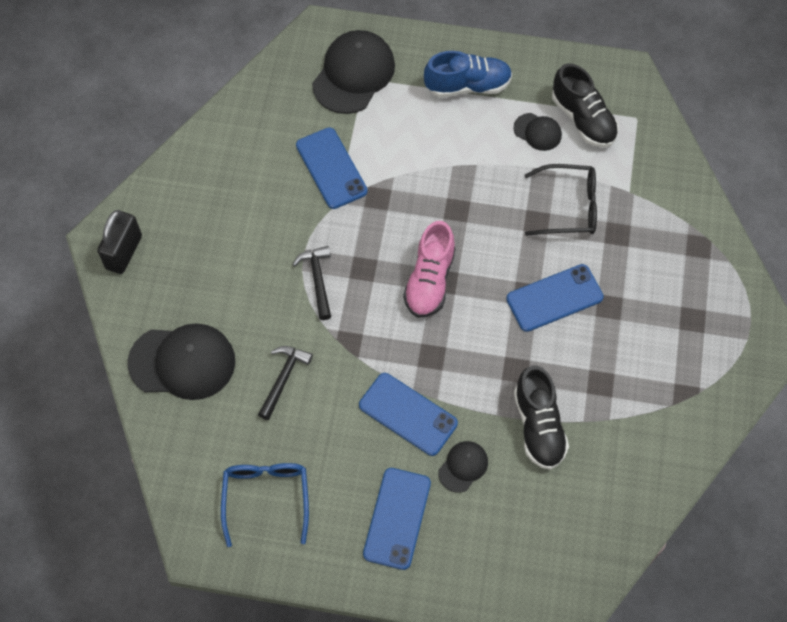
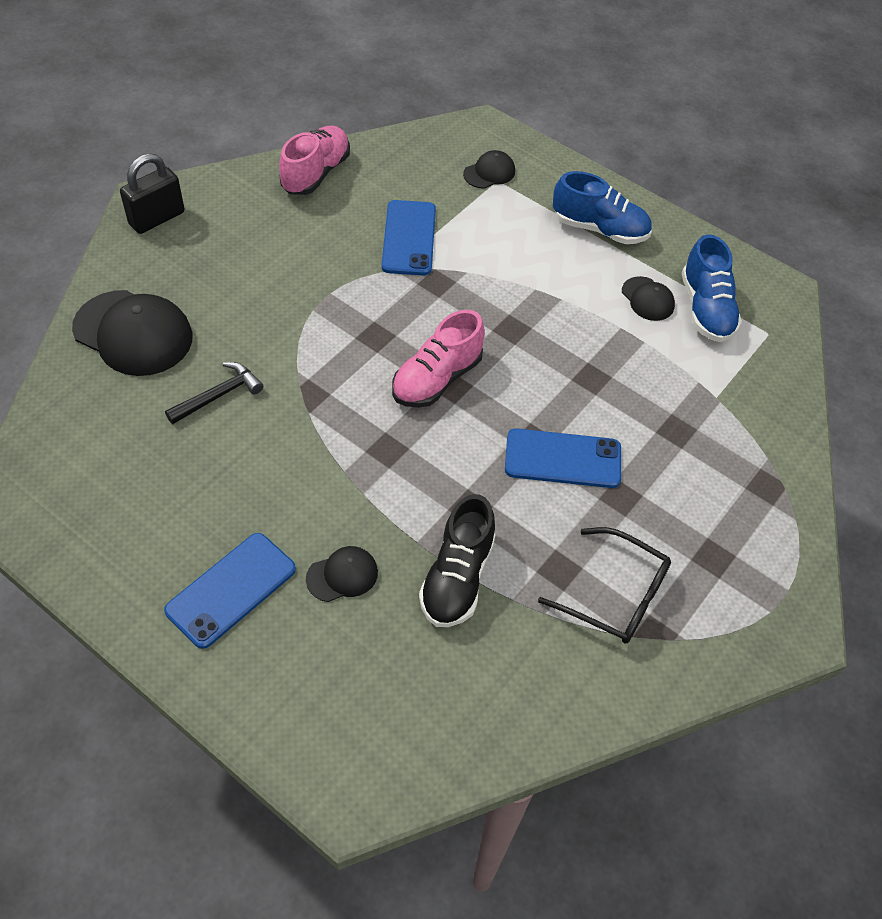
camera: 25 degrees right, 10 degrees down
blue glasses [221,463,309,547] -> none
black hammer [292,246,331,320] -> none
black cap [312,30,395,114] -> black cap [463,150,515,189], size x0.51
blue phone [359,373,458,456] -> none
black glasses [525,164,597,236] -> black glasses moved to [538,527,671,644]
black shoe [552,63,619,148] -> blue shoe [682,234,742,342]
none -> pink shoe [279,126,350,195]

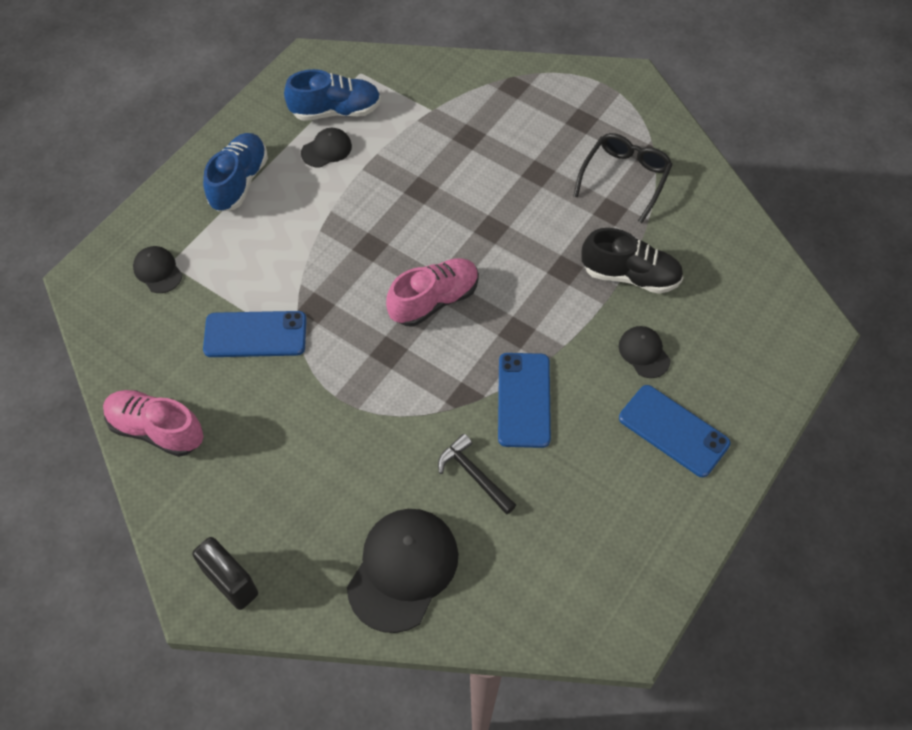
camera: 90 degrees left, 5 degrees up
pink shoe [392,310,485,408] -> pink shoe turned 75 degrees counterclockwise [386,258,479,326]
blue phone [505,428,621,488] -> blue phone moved to [498,353,551,448]

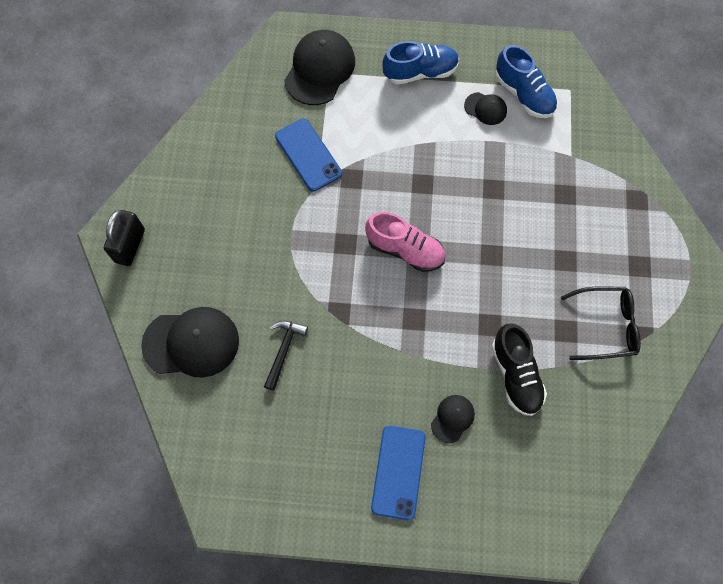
camera: 60 degrees right, 10 degrees up
pink shoe [103,390,203,457] -> none
black cap [133,246,182,293] -> black cap [284,30,355,105], size x1.98
blue phone [498,353,551,448] -> none

